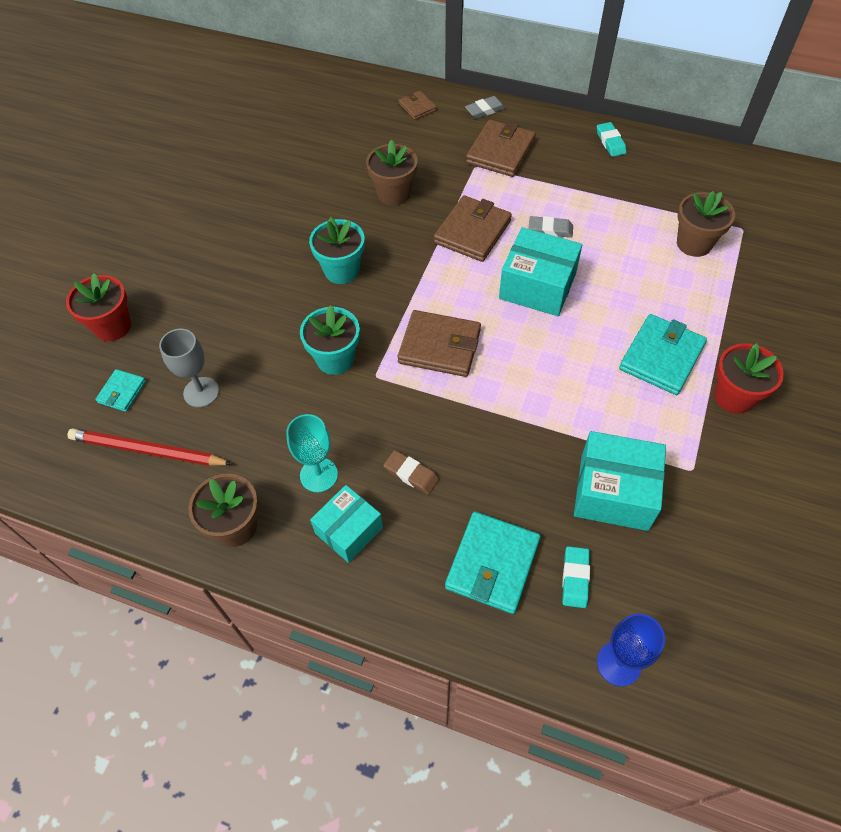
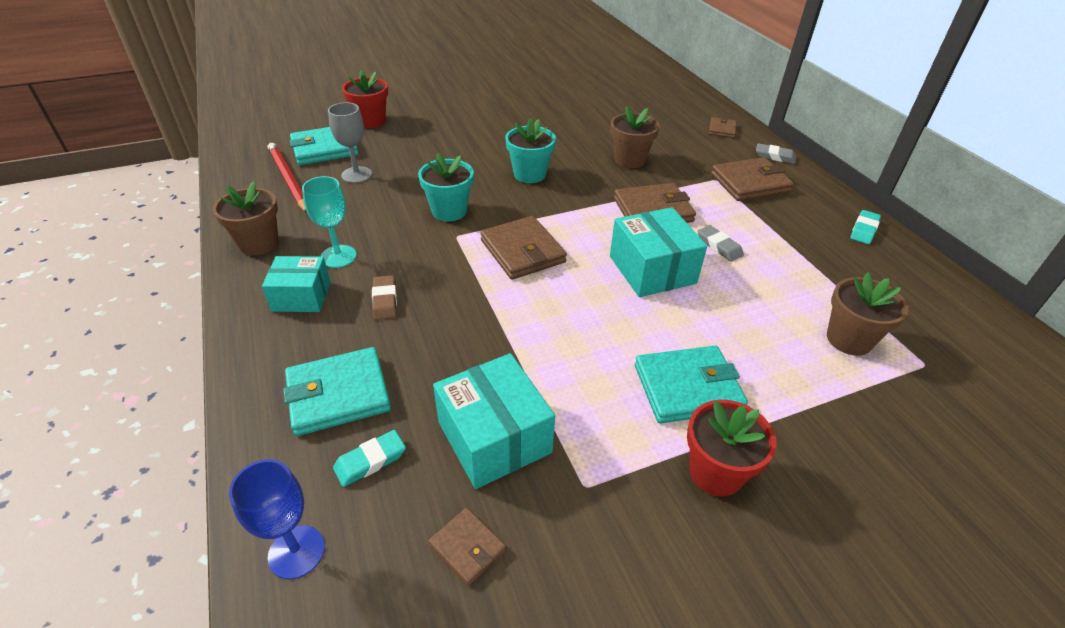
camera: 45 degrees right, 15 degrees down
turquoise wallet [95,369,146,412] -> turquoise wallet [290,127,358,165], size x1.86
none -> brown wallet [428,508,506,586]

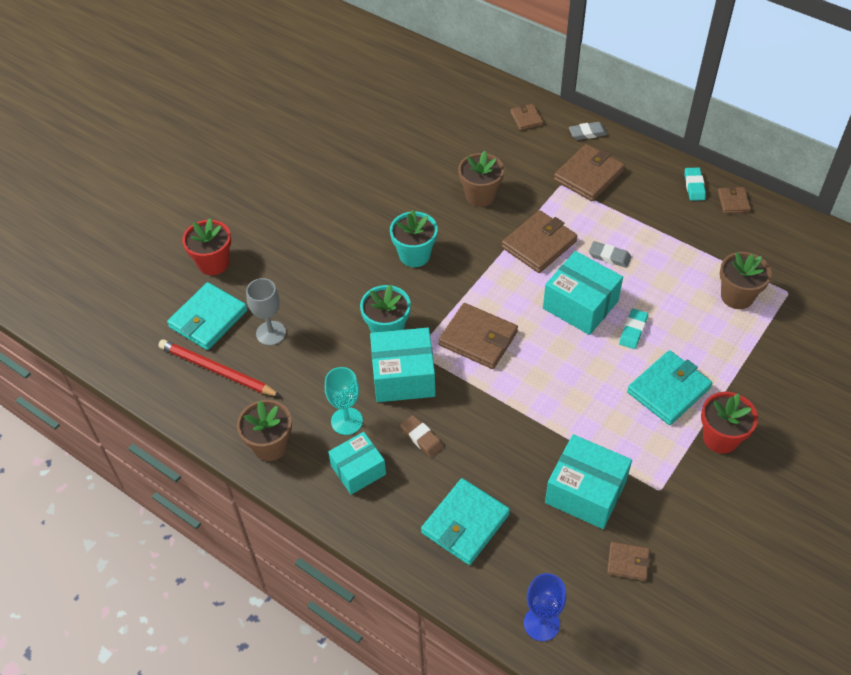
camera: 30 degrees left, 10 degrees up
turquoise eraser [333,430,406,487] -> turquoise eraser moved to [619,309,648,349]
none -> turquoise box [370,328,436,402]
none -> brown wallet [718,186,751,214]

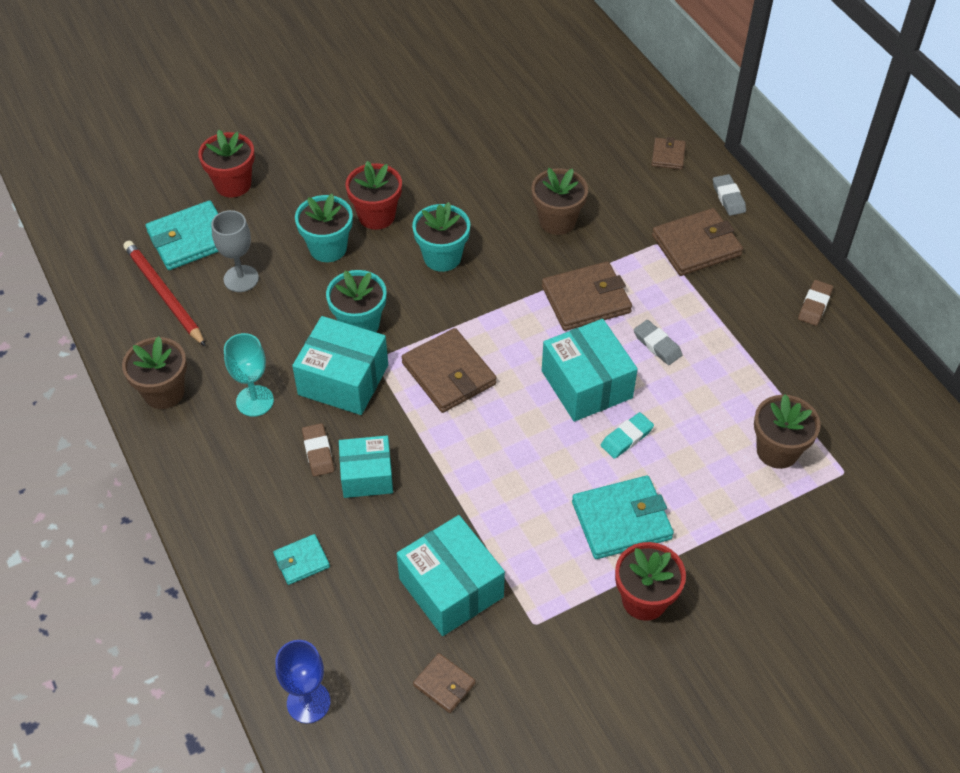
camera: 25 degrees right, 0 degrees up
turquoise box [328,432,386,495] -> turquoise box moved to [339,436,393,498]
turquoise wallet [421,478,510,565] -> turquoise wallet [273,534,330,585], size x0.54
grey eraser [569,122,608,140] -> grey eraser turned 60 degrees clockwise [713,174,746,216]
turquoise eraser [685,168,706,201] -> brown eraser [798,280,833,326]
brown wallet [718,186,751,214] -> none
none -> turquoise flower pot [295,194,353,262]
none -> red flower pot [346,161,402,230]

